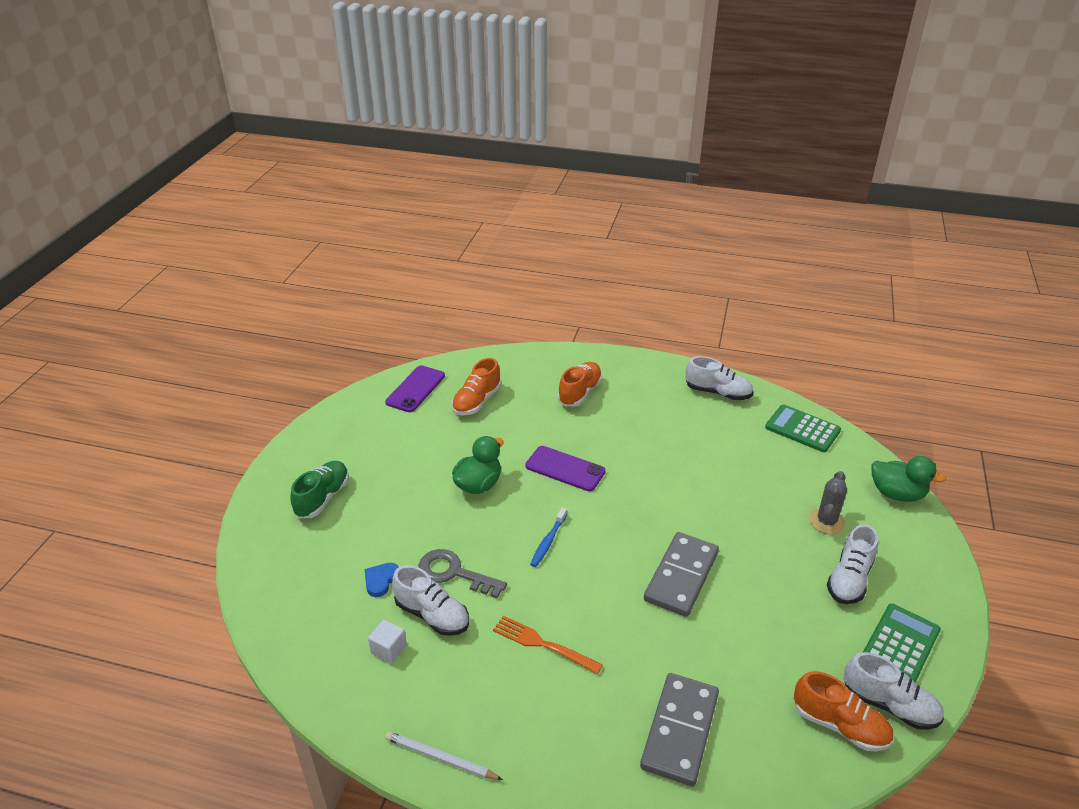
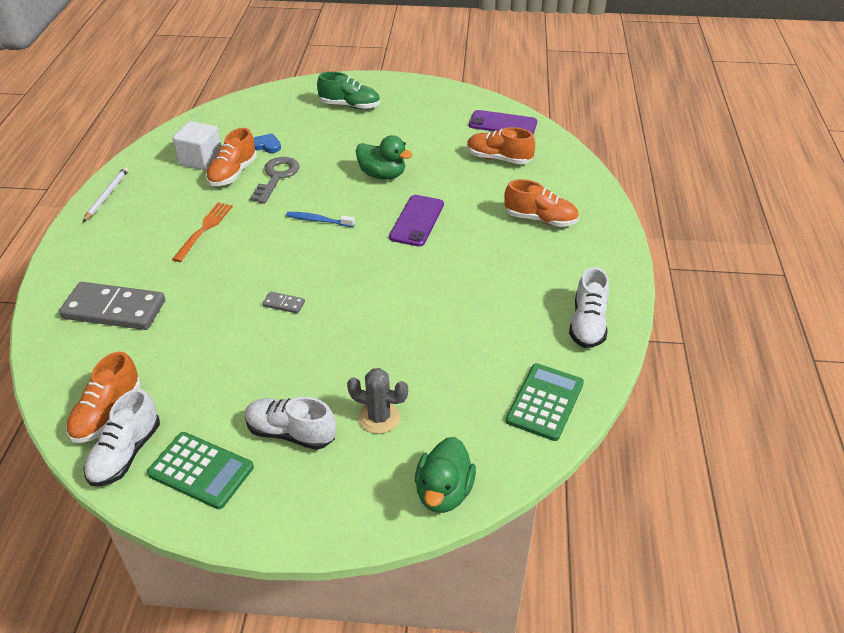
camera: 80 degrees right, 5 degrees up
white cube [368,620,407,663] -> white cube [173,121,221,170], size x1.67
white shoe [392,565,469,636] -> orange shoe [206,128,257,186]
grey domino [644,532,719,617] -> grey domino [263,292,305,314], size x0.42

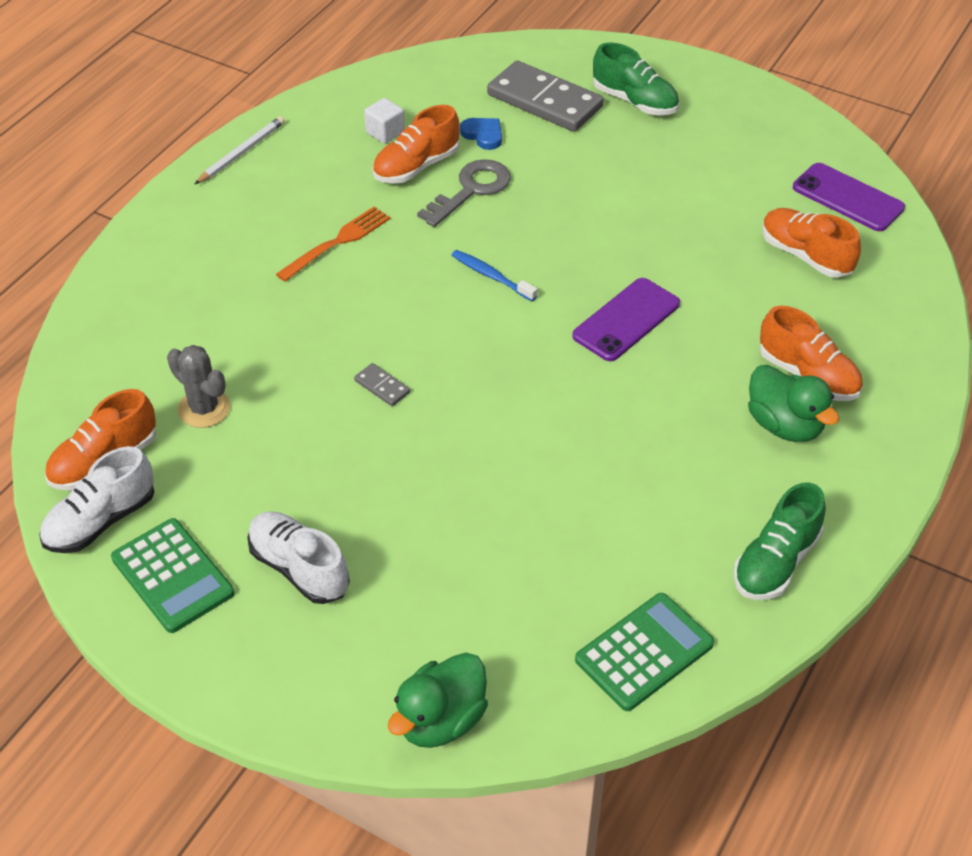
camera: 25 degrees right, 5 degrees up
grey domino [59,282,165,330] -> grey domino moved to [487,61,604,132]
white cube [173,121,221,170] -> white cube [364,98,405,144], size x0.60
grey cactus [347,368,408,434] -> grey cactus moved to [167,345,230,428]
green duck [356,135,413,180] -> green duck moved to [748,365,839,442]
white shoe [569,267,609,348] -> green shoe [733,482,826,600]

